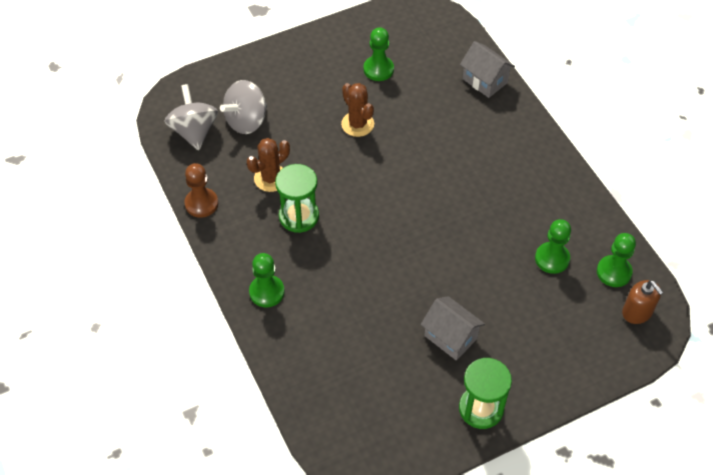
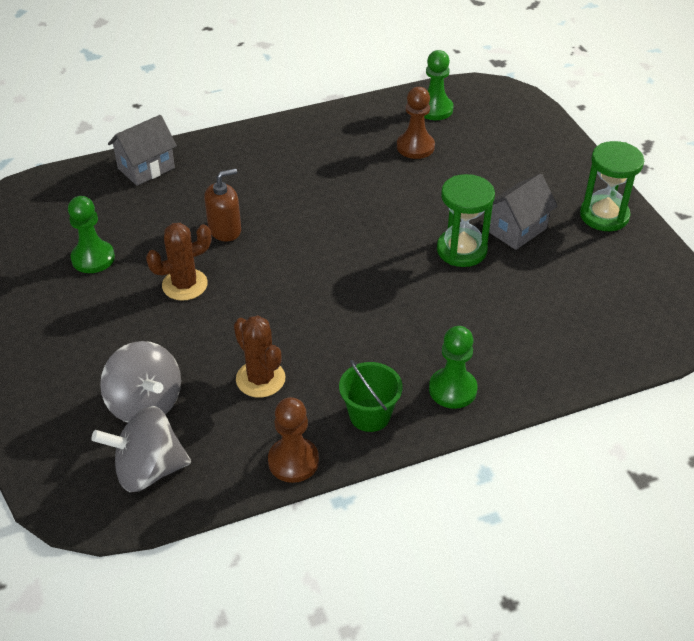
camera: 85 degrees left, 10 degrees down
green hourglass [275,164,319,233] -> green hourglass moved to [437,174,495,267]
green pawn [535,219,571,274] -> brown pawn [397,87,435,159]
brown soap dispenser [622,280,664,324] -> brown soap dispenser moved to [204,168,241,242]
none -> green bucket [339,360,403,432]

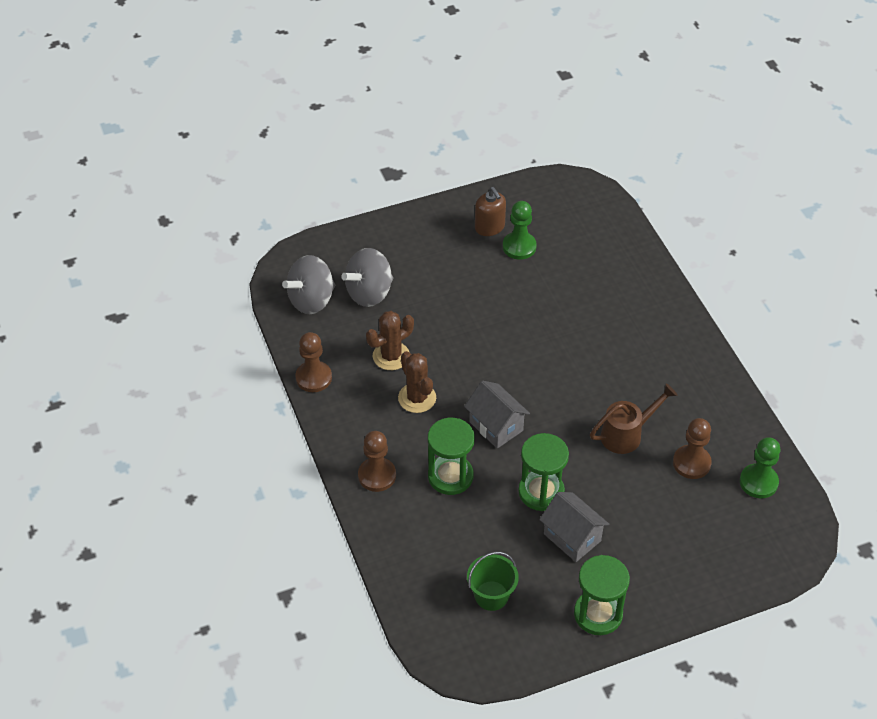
camera: 90 degrees right, 5 degrees up
grey spinning top [91,406,191,492] -> grey spinning top turned 120 degrees counterclockwise [282,255,335,314]
grey house [108,115,177,186] -> grey house moved to [464,381,530,449]
brown cactus [146,223,211,301] -> brown cactus moved to [398,351,436,413]
brown soap dispenser [204,168,241,242] -> brown soap dispenser moved to [475,187,506,236]
green bucket [339,360,403,432] -> green bucket moved to [467,552,519,611]
green pawn [429,326,477,409] -> brown pawn [358,431,396,492]
none -> green hourglass [428,418,475,495]
none -> brown watering can [590,384,677,454]

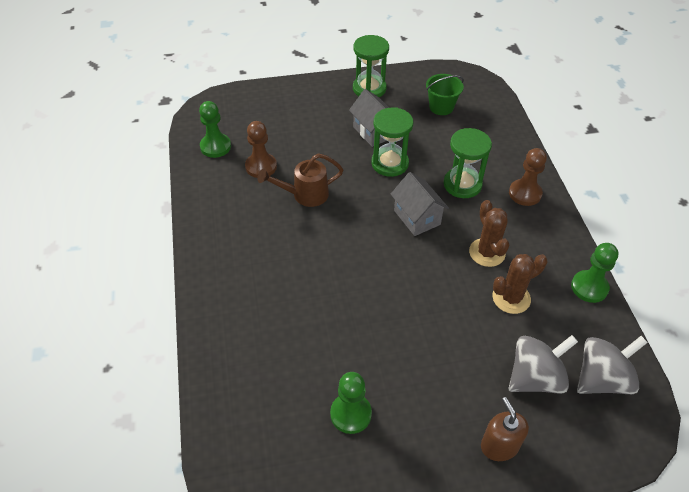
camera: 170 degrees left, 0 degrees up
brown pawn [295,332,332,392] -> green pawn [571,243,618,303]
brown soap dispenser [475,187,506,236] -> brown soap dispenser moved to [481,397,529,461]

